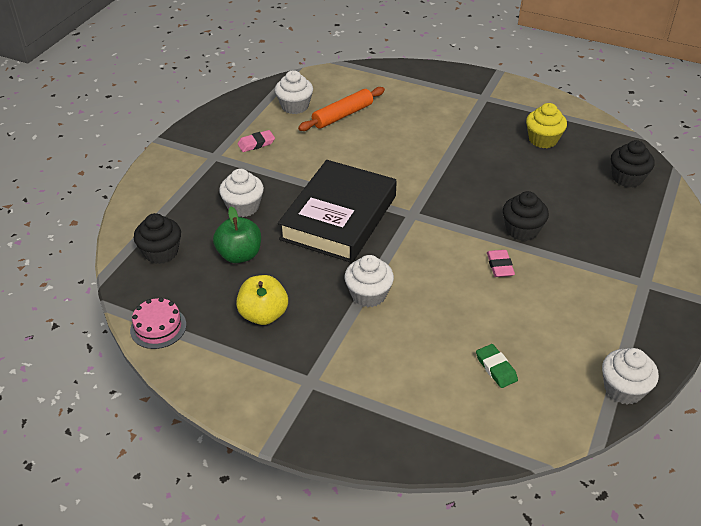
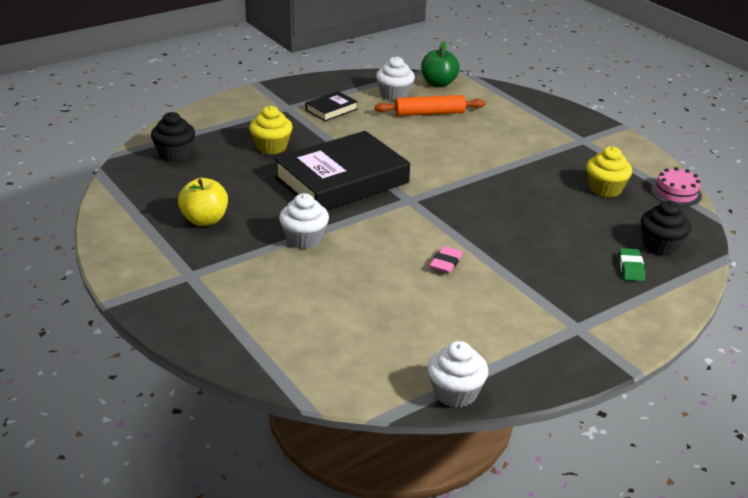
camera: 30 degrees right, 10 degrees down
pink cake [130,297,186,349] -> pink cake moved to [651,167,702,206]
green apple [213,207,261,263] -> green apple moved to [421,41,460,87]
white cupcake [219,169,264,217] -> yellow cupcake [249,106,292,155]
pink eraser [237,130,275,152] -> black book [306,91,358,121]
green eraser [476,344,518,388] -> green eraser moved to [619,248,645,281]
black cupcake [503,191,549,241] -> none

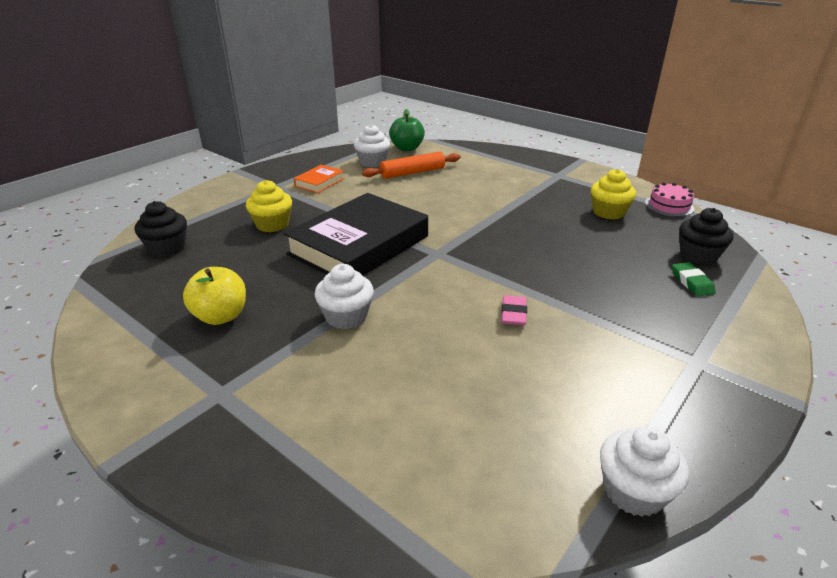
camera: 15 degrees left, 0 degrees up
black book [306,91,358,121] -> orange book [294,165,344,193]

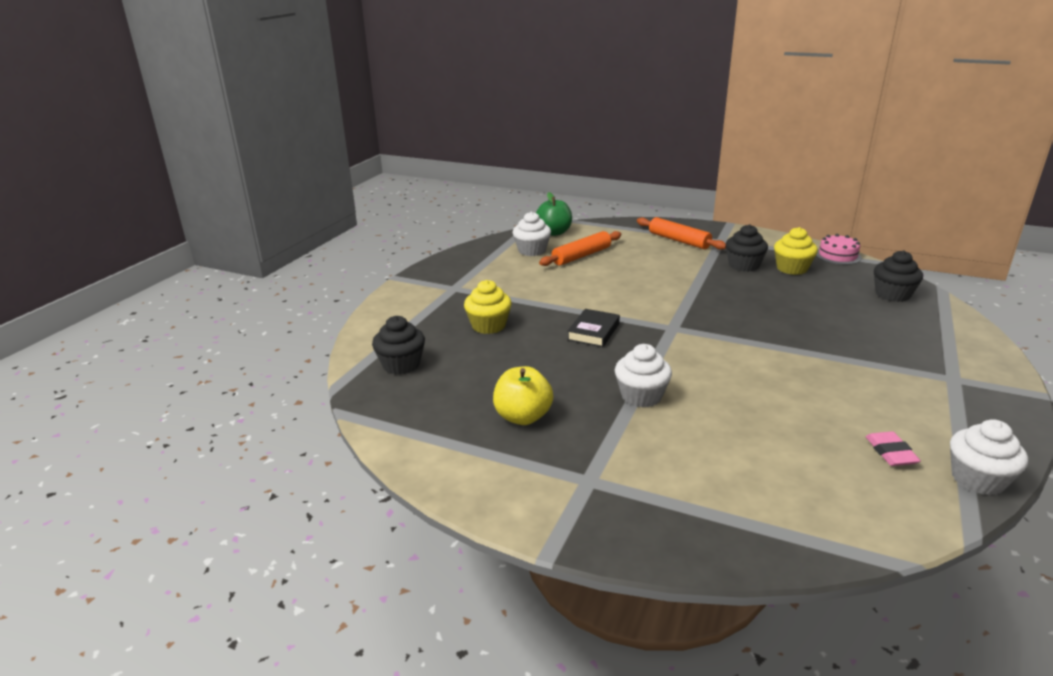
camera: 15 degrees left, 5 degrees down
black book [283,193,428,276] -> black book [567,309,620,347], size x0.43
orange book [294,165,344,193] -> none
pink eraser [501,295,527,326] -> pink eraser moved to [866,431,921,466]
green eraser [672,262,716,296] -> none
none -> orange rolling pin [637,217,726,250]
none -> black cupcake [726,224,768,272]

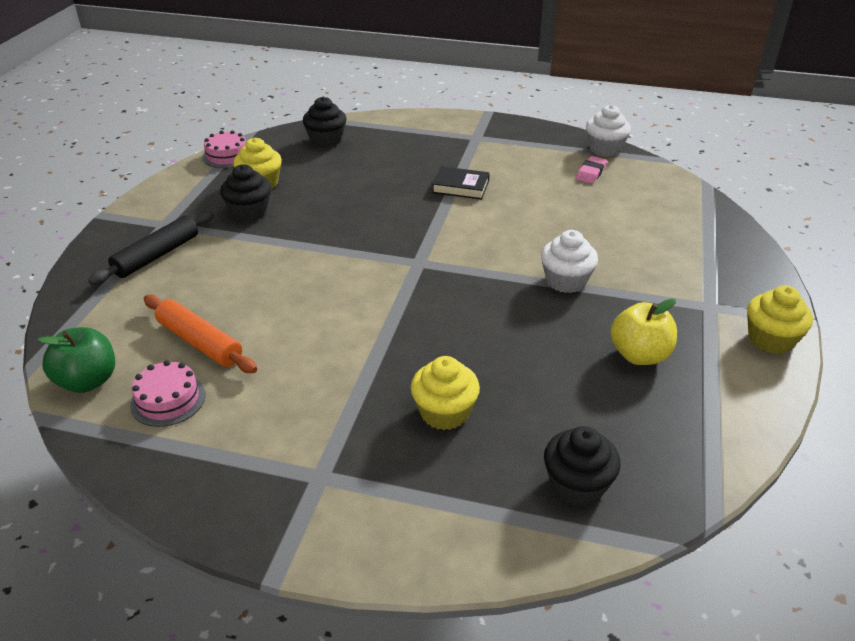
camera: 100 degrees left, 10 degrees up
white cupcake [512,212,551,256] -> pink cake [130,360,206,427]
black book [567,309,620,347] -> black book moved to [432,166,490,200]
orange rolling pin [637,217,726,250] -> black rolling pin [88,211,214,285]
pink eraser [866,431,921,466] -> pink eraser turned 45 degrees counterclockwise [576,156,607,184]
none -> yellow cupcake [747,285,813,354]

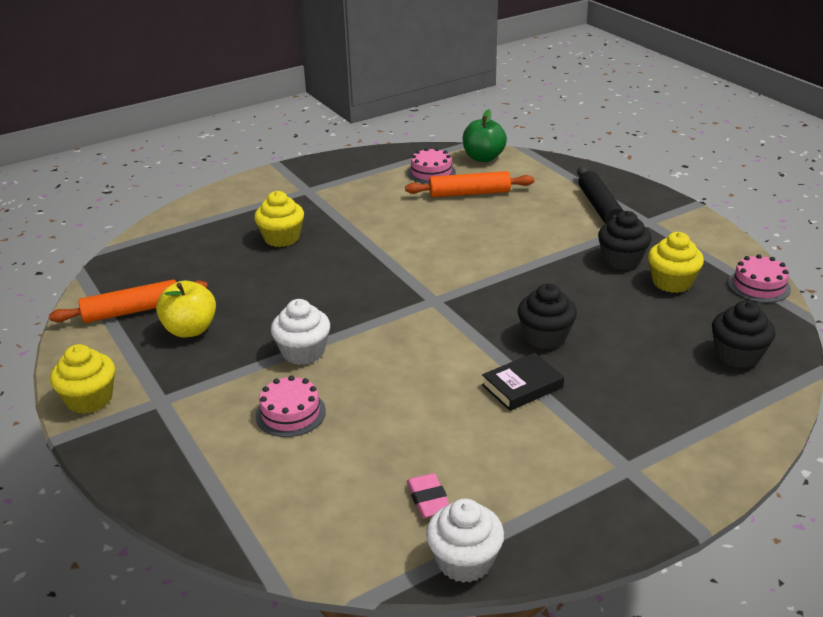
camera: 135 degrees right, 5 degrees down
black cupcake [544,426,621,506] -> black cupcake moved to [518,284,577,349]
none -> orange rolling pin [49,280,208,323]
none -> pink cake [256,375,326,437]

